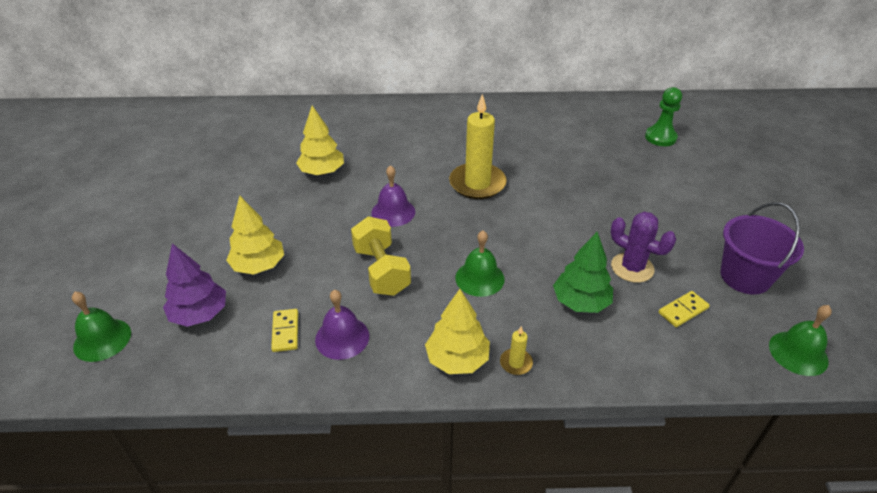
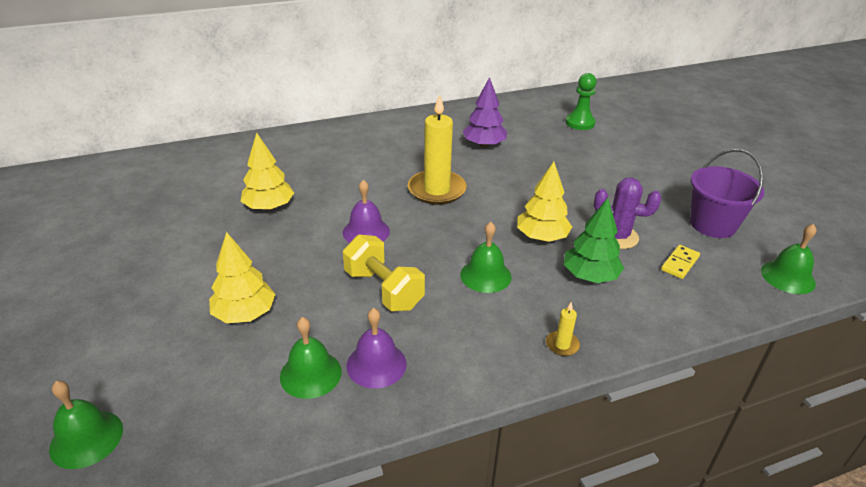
camera: 20 degrees left, 5 degrees down
purple tree [163,243,226,327] -> purple tree moved to [463,77,507,148]
yellow domino [271,309,298,352] -> green bell [280,317,342,399]
yellow tree [425,289,490,374] -> yellow tree moved to [517,162,572,242]

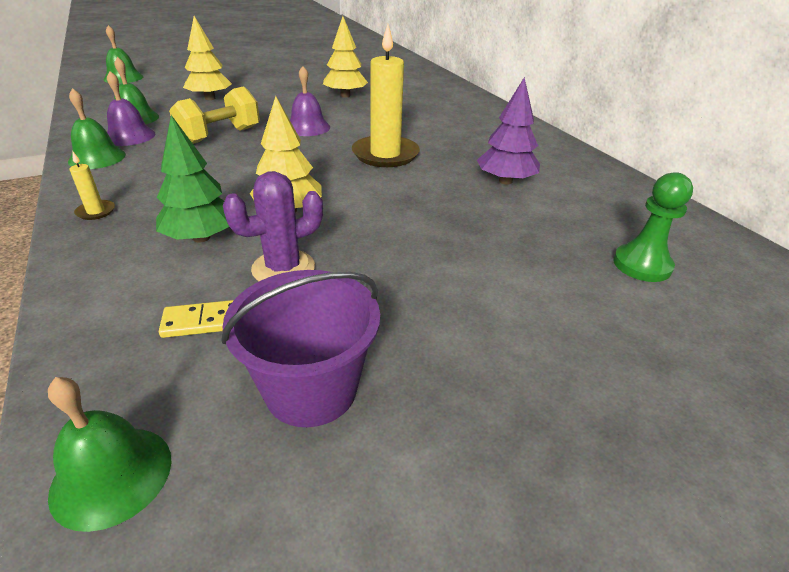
camera: 85 degrees right, 0 degrees up
green bell [460,222,511,293] -> green bell moved to [68,88,126,169]
purple cactus [594,178,661,249] -> purple cactus turned 45 degrees clockwise [223,171,323,281]
yellow domino [661,245,700,279] -> yellow domino turned 45 degrees counterclockwise [159,300,234,338]

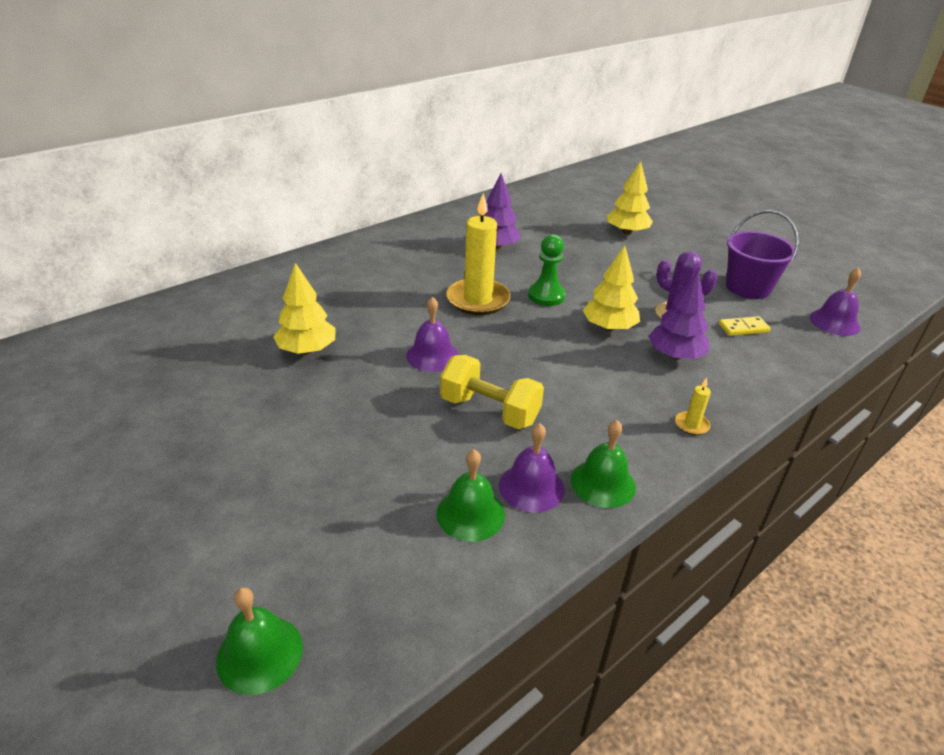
camera: 105 degrees left, 0 degrees up
green bell [48,377,172,532] -> purple bell [810,267,861,336]
green tree [156,115,229,243] -> purple tree [648,271,709,360]
yellow domino [159,300,234,338] -> yellow domino turned 75 degrees counterclockwise [719,316,771,336]
yellow tree [183,16,232,100] -> yellow tree moved to [607,161,653,235]
green pawn [613,172,693,282] -> green pawn moved to [528,234,566,306]

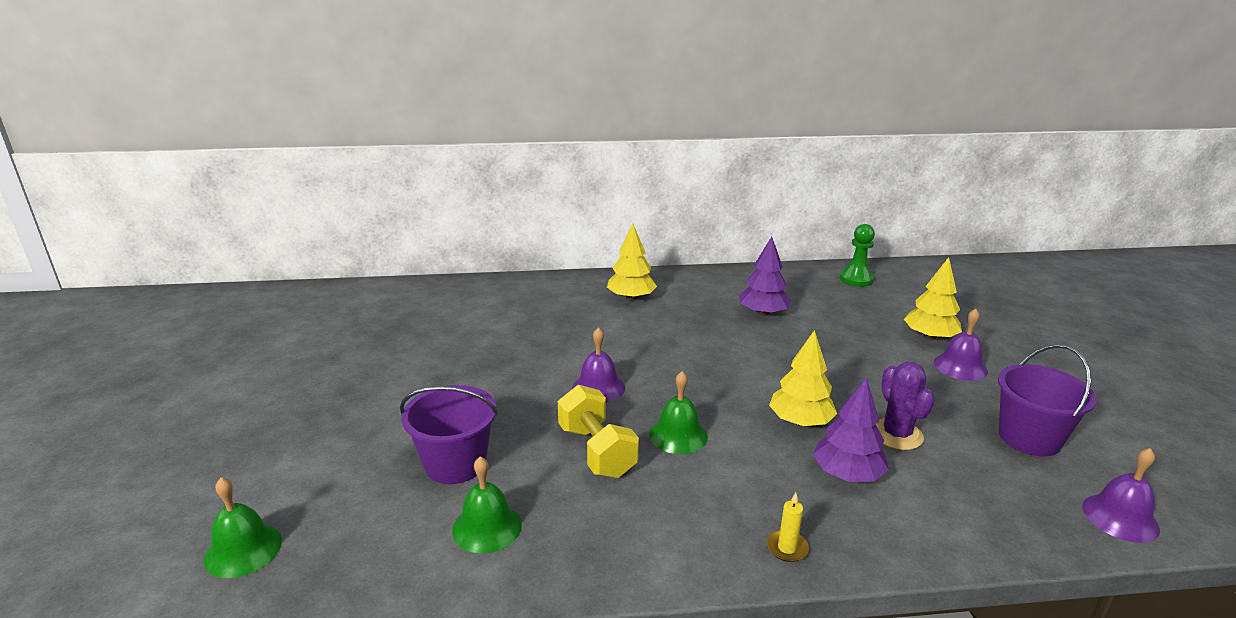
camera: 35 degrees right, 10 degrees down
yellow tree [273,263,336,354] -> yellow tree moved to [607,223,657,301]
yellow candle [446,193,511,315] -> none
purple bell [499,423,565,512] -> purple bell moved to [934,309,988,381]
green pawn [528,234,566,306] -> green pawn moved to [840,224,875,287]
green bell [571,420,636,508] -> green bell moved to [649,371,708,454]
yellow domino [719,316,771,336] -> none
none -> purple bucket [400,385,498,484]

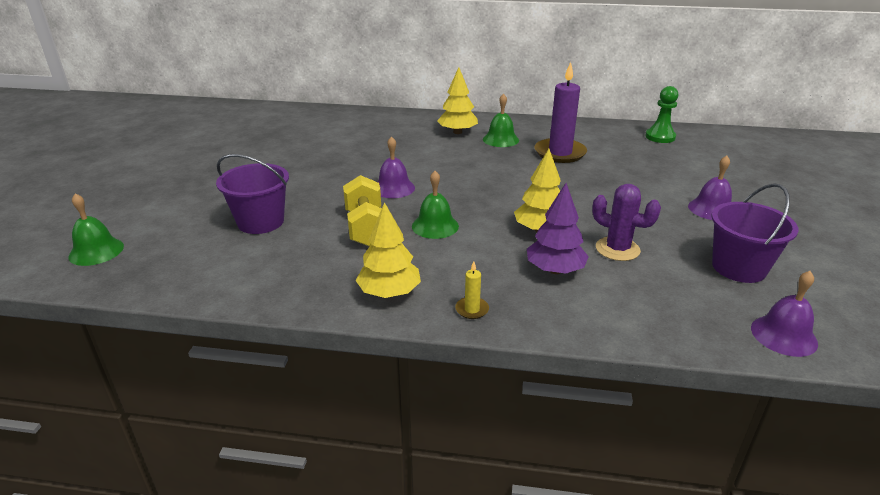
camera: 15 degrees right, 5 degrees up
green bell [452,456,522,553] -> green bell moved to [483,94,519,147]
purple tree [739,237,791,316] -> purple candle [535,62,587,163]
purple cactus [876,362,935,450] -> purple cactus turned 60 degrees counterclockwise [592,184,661,261]
yellow tree [904,257,962,341] -> yellow tree moved to [356,202,421,298]

